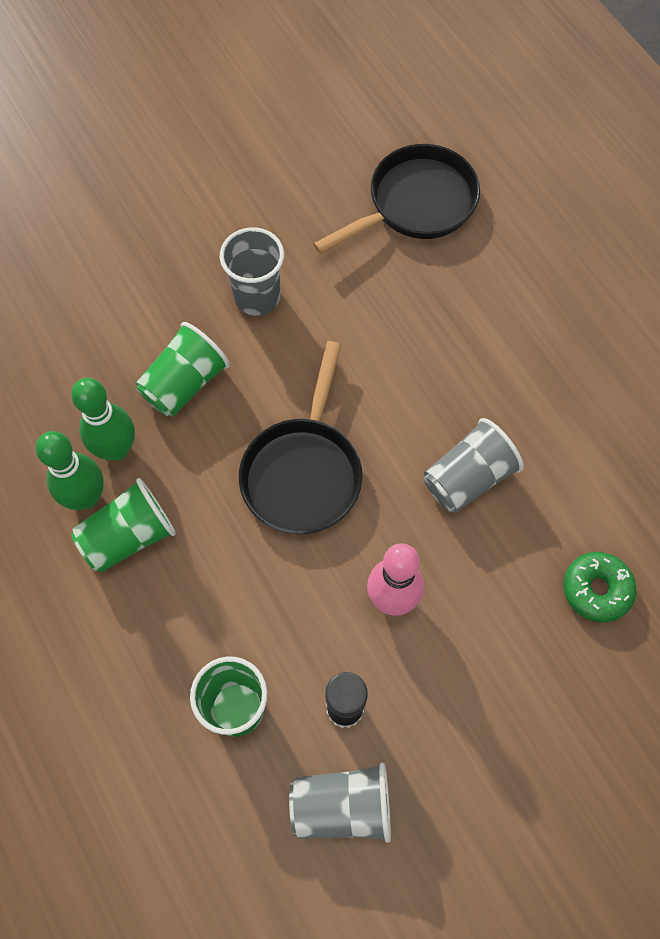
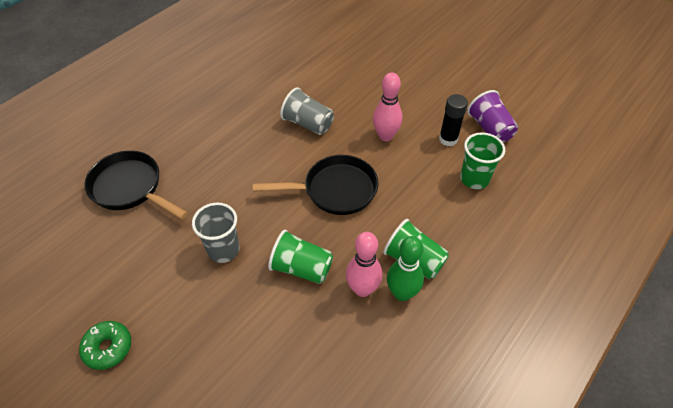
camera: 110 degrees left, 15 degrees down
green bowling pin [71,378,135,461] -> pink bowling pin [346,232,382,297]
grey cup [289,763,391,843] -> purple cup [467,90,518,143]
green donut [564,552,636,623] -> green donut moved to [79,321,131,370]

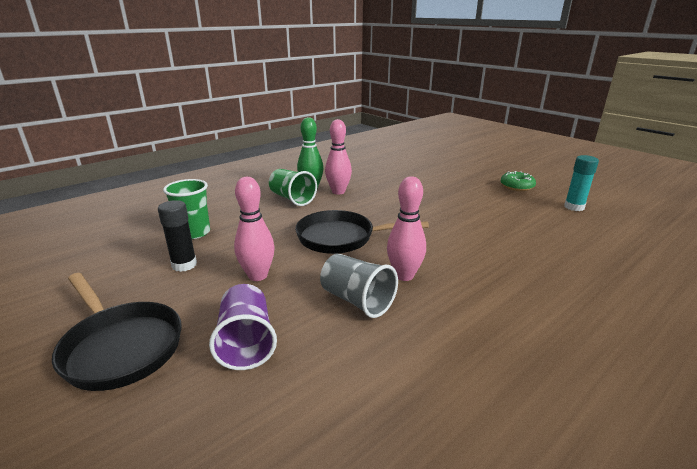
camera: 170 degrees left, 25 degrees down
black pan [84,151,188,219] -> black pan moved to [52,273,181,391]
grey cup [192,203,240,263] -> none
green cup [268,229,333,284] -> none
purple cup [467,90,518,143] -> purple cup moved to [209,284,277,370]
none -> pink bowling pin [387,176,426,281]
none -> turquoise glue stick [564,155,599,211]

